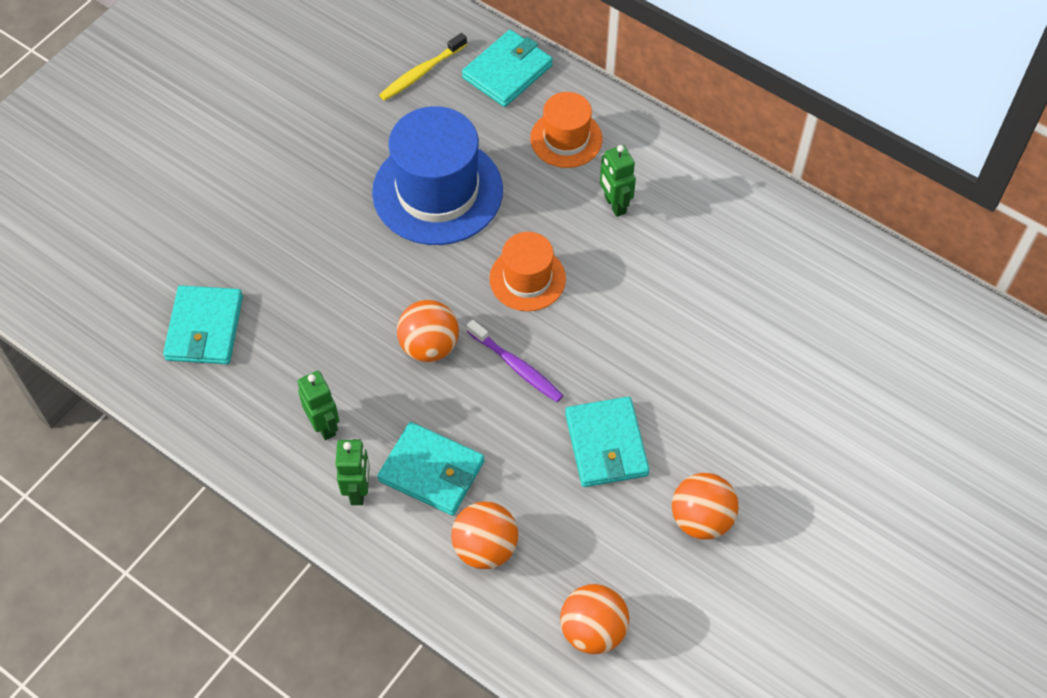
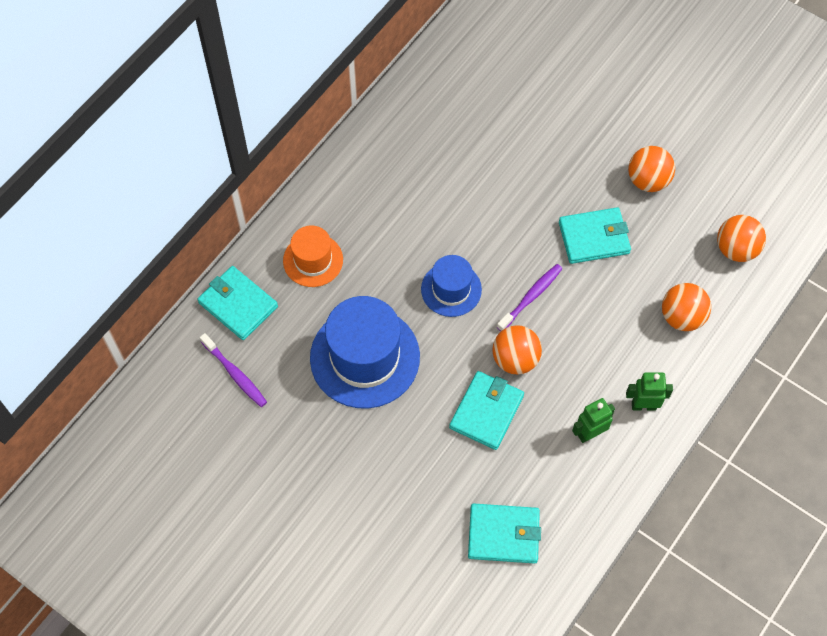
camera: 90 degrees left, 5 degrees up
turquoise wallet [377,422,485,516] -> turquoise wallet moved to [449,371,524,450]
yellow toothbrush [379,33,467,101] -> purple toothbrush [200,333,267,407]
orange hat [489,232,566,311] -> blue hat [421,255,482,317]
green robot [600,145,636,217] -> none

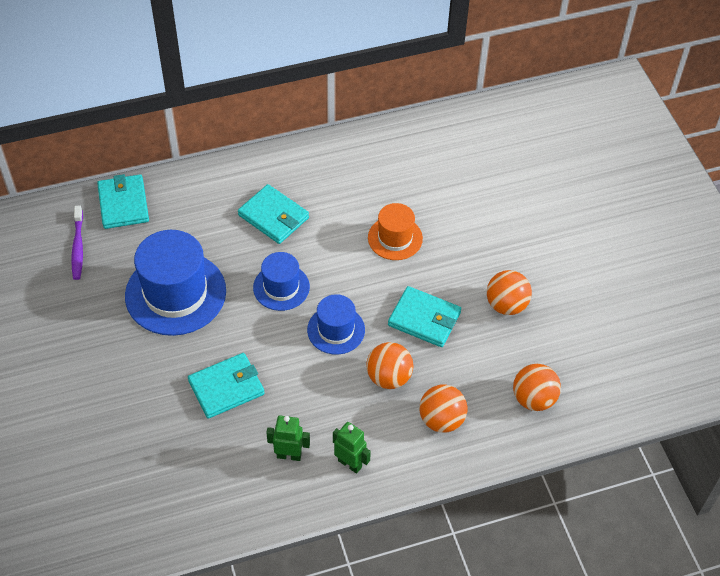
camera: 35 degrees right, 10 degrees down
orange hat [283,226,343,287] -> orange hat moved to [368,203,423,260]
turquoise wallet [468,503,541,564] -> turquoise wallet moved to [238,184,309,244]
orange ball [492,325,542,375] -> orange ball moved to [366,342,413,389]
purple toothbrush [497,264,562,331] -> blue hat [307,294,365,355]

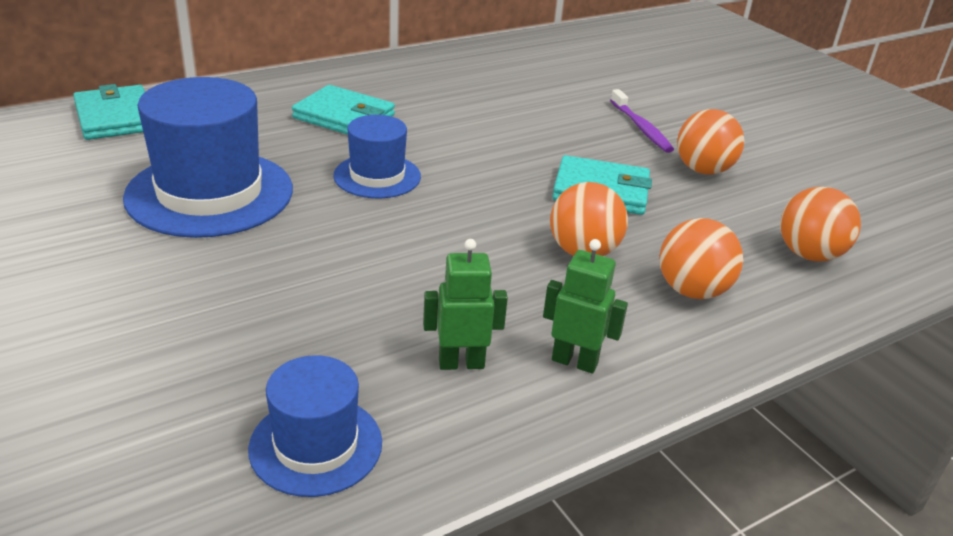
camera: 15 degrees left, 20 degrees down
purple toothbrush [71,205,83,280] -> purple toothbrush moved to [610,89,674,153]
turquoise wallet [188,353,265,419] -> none
blue hat [307,294,365,355] -> blue hat moved to [248,355,382,497]
orange hat [368,203,423,260] -> none

